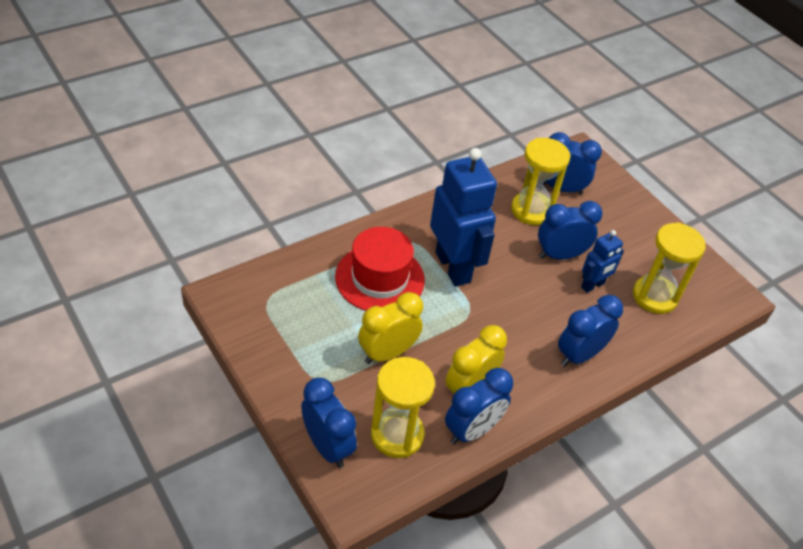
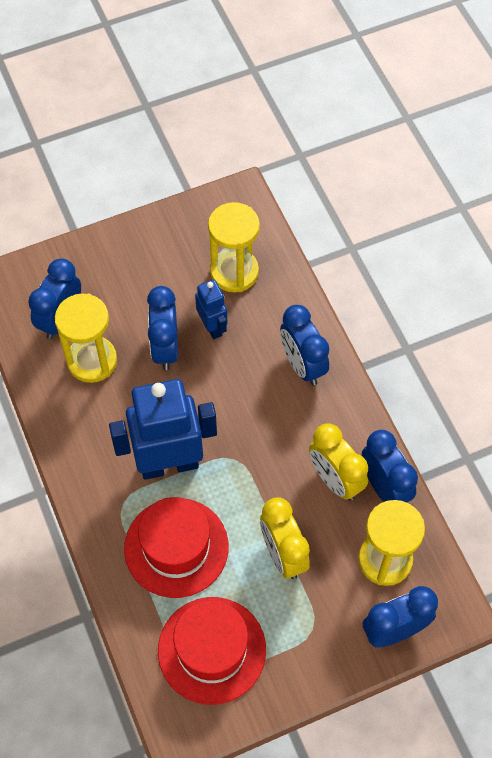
camera: 75 degrees left, 15 degrees up
none -> red hat [158,597,266,705]

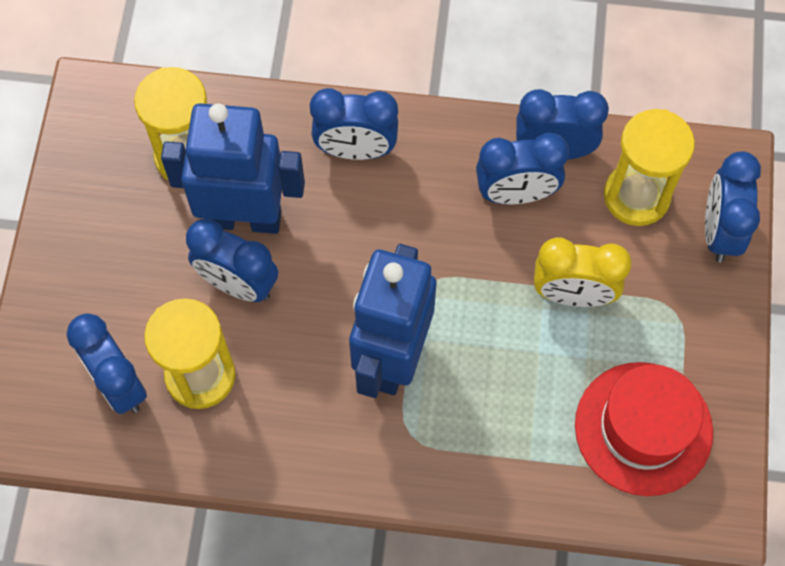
camera: 60 degrees left, 5 degrees up
red hat [124,497,229,598] -> none
blue robot [195,280,227,339] -> blue robot [161,103,305,234], size x1.97
yellow clock [309,423,368,501] -> blue clock [476,133,569,204]

